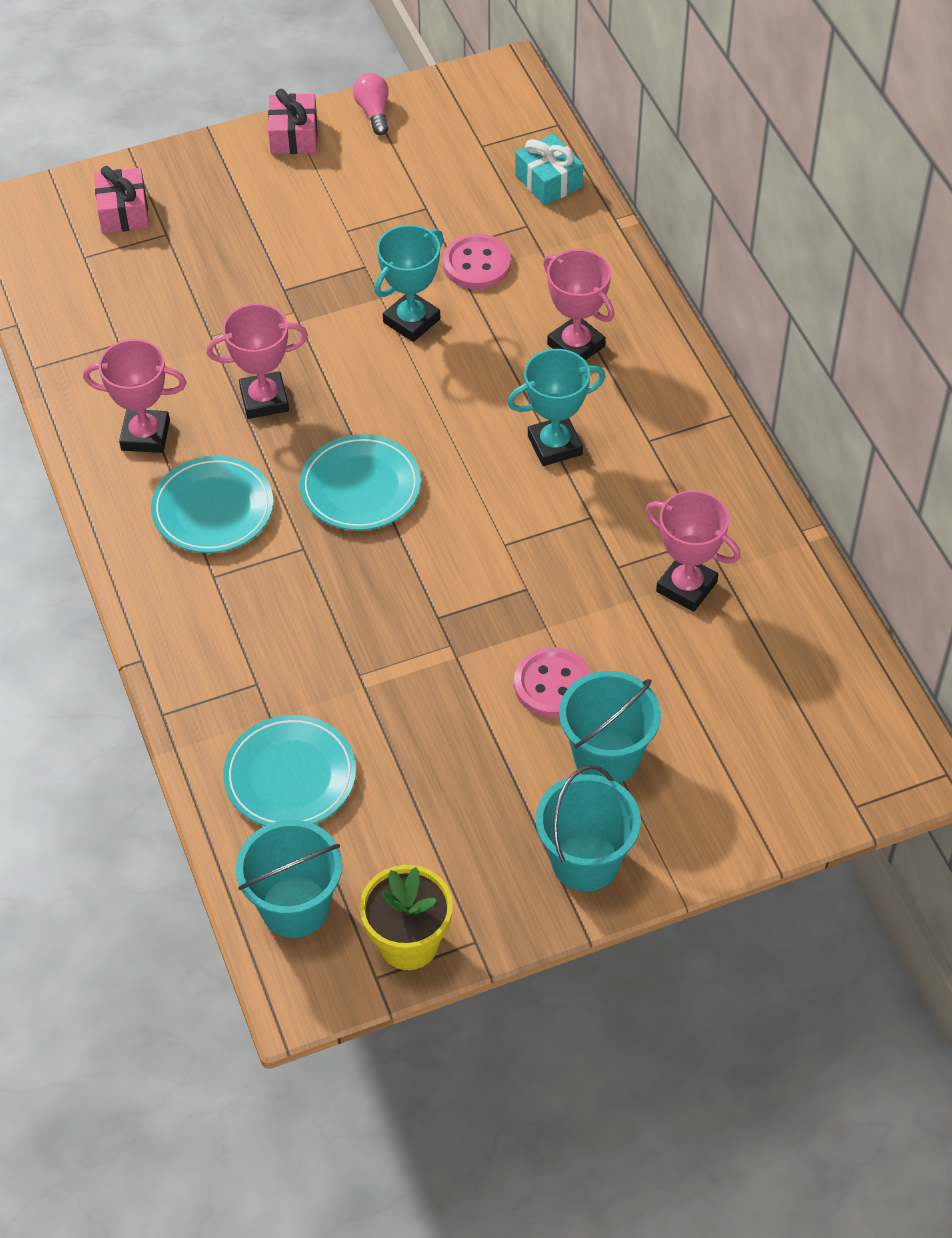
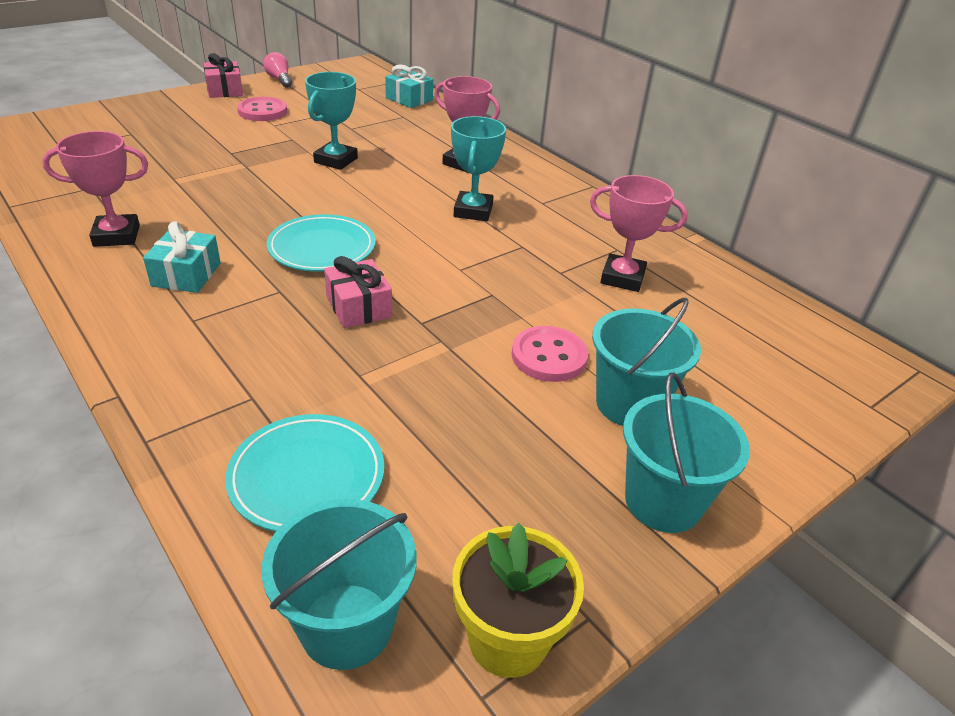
camera: 20 degrees left, 15 degrees down
pink gift [94,166,149,233] -> pink gift moved to [324,256,392,328]
turquoise plate [151,456,273,553] -> turquoise gift [143,221,221,293]
pink trophy [206,303,308,419] -> none
pink button [443,234,511,289] -> pink button moved to [237,97,287,121]
turquoise trophy [507,349,606,466] -> turquoise trophy turned 45 degrees counterclockwise [451,116,506,221]

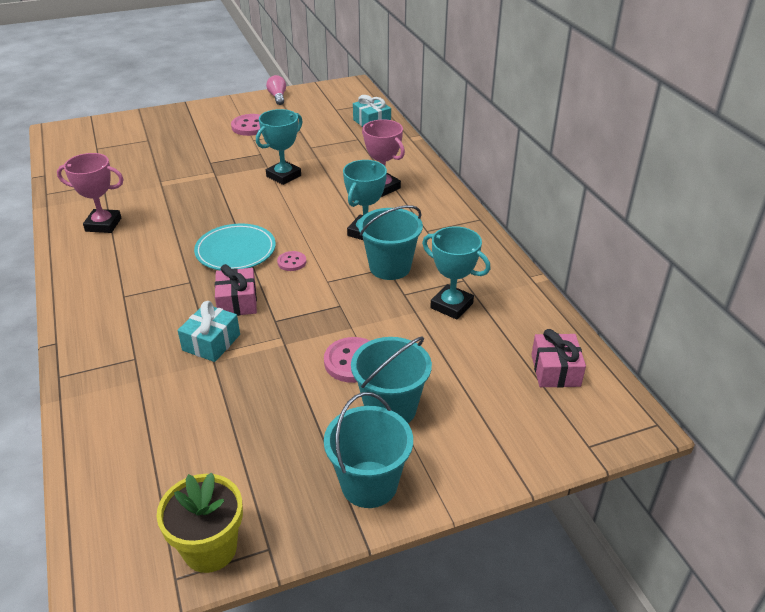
camera: 20 degrees right, 0 degrees up
turquoise gift [143,221,221,293] -> turquoise gift moved to [178,301,240,362]
pink gift [204,53,243,98] -> pink gift moved to [531,329,586,388]
turquoise plate [225,414,384,532] -> none
turquoise bucket [261,499,417,670] -> turquoise bucket moved to [358,205,423,280]
pink trophy [590,175,688,292] -> turquoise trophy [422,226,491,320]
none -> pink button [277,251,306,271]

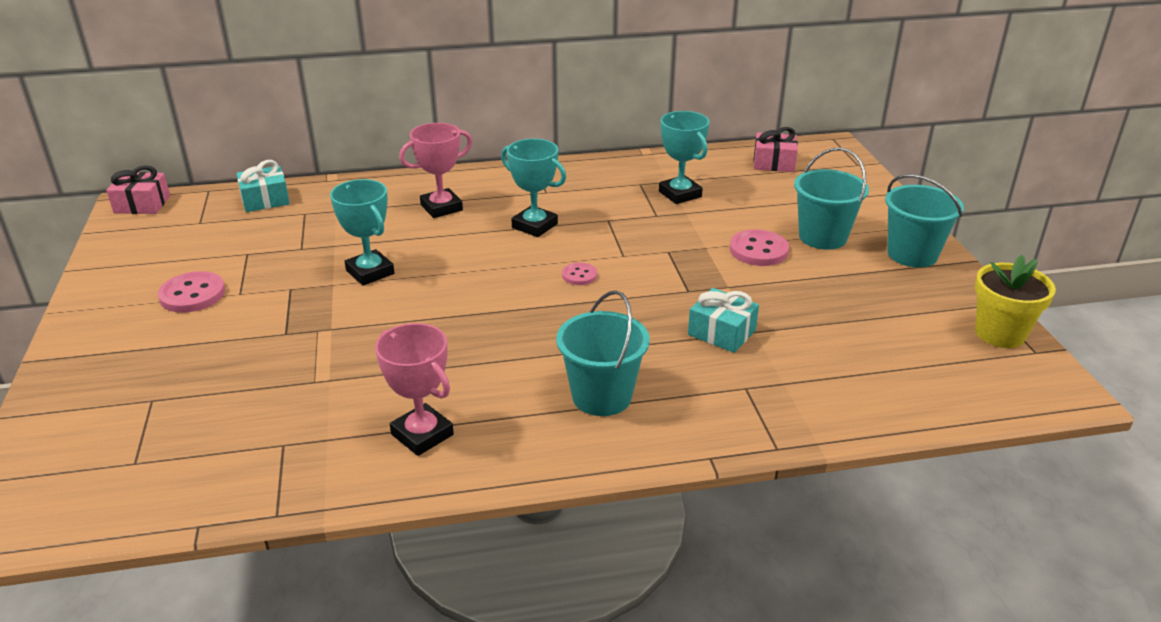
camera: 80 degrees left, 5 degrees down
pink trophy [57,153,124,233] -> pink trophy turned 60 degrees counterclockwise [375,323,454,456]
turquoise plate [194,223,276,270] -> none
pink gift [215,264,257,316] -> pink gift moved to [106,165,170,214]
pink light bulb [266,75,286,105] -> none
turquoise bucket [358,205,423,280] -> turquoise bucket moved to [556,290,650,416]
turquoise trophy [422,226,491,320] -> turquoise trophy turned 75 degrees counterclockwise [659,111,710,204]

